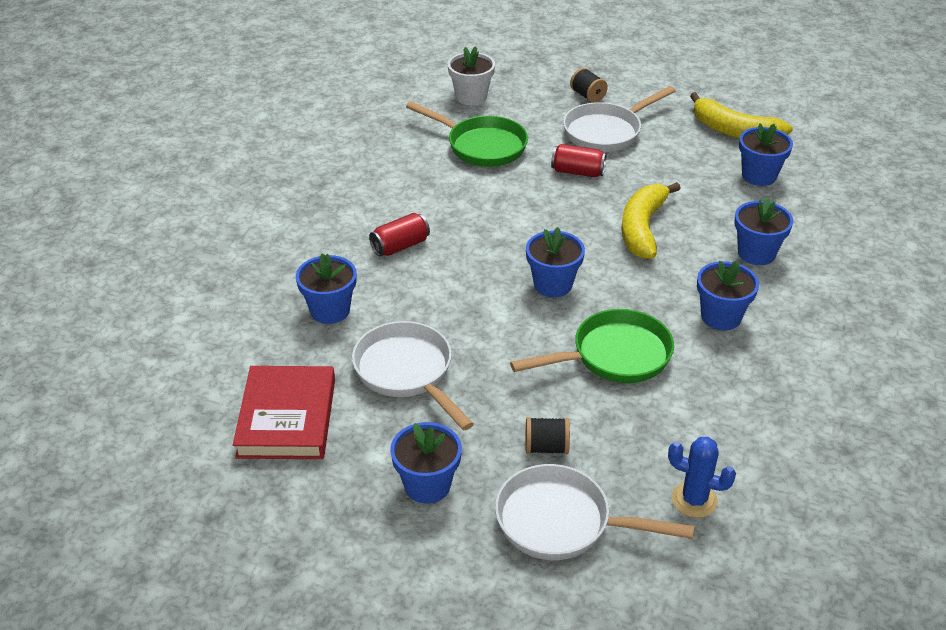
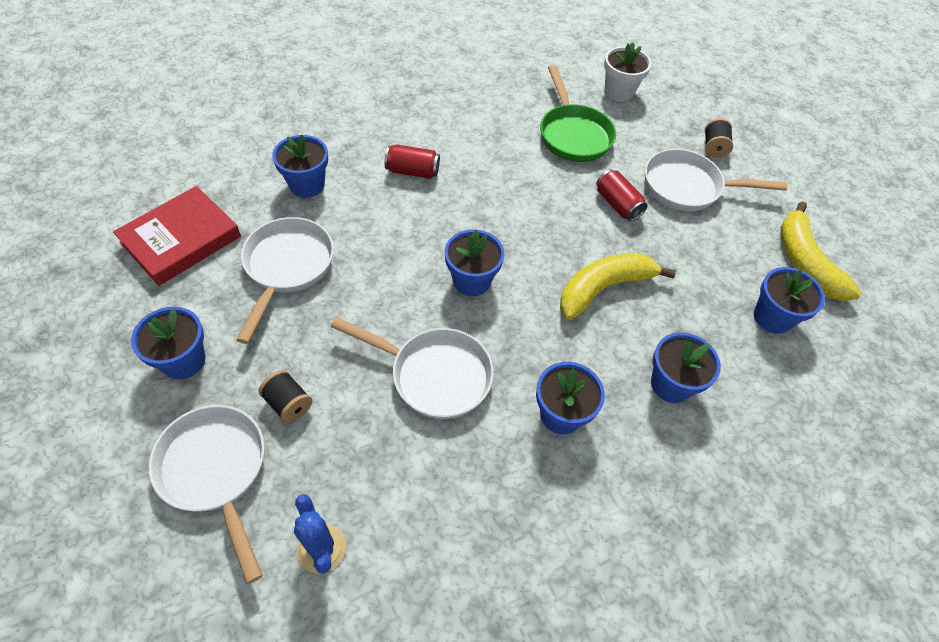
camera: 40 degrees right, 15 degrees up
green pan [510,309,674,383] -> white pan [331,317,494,419]

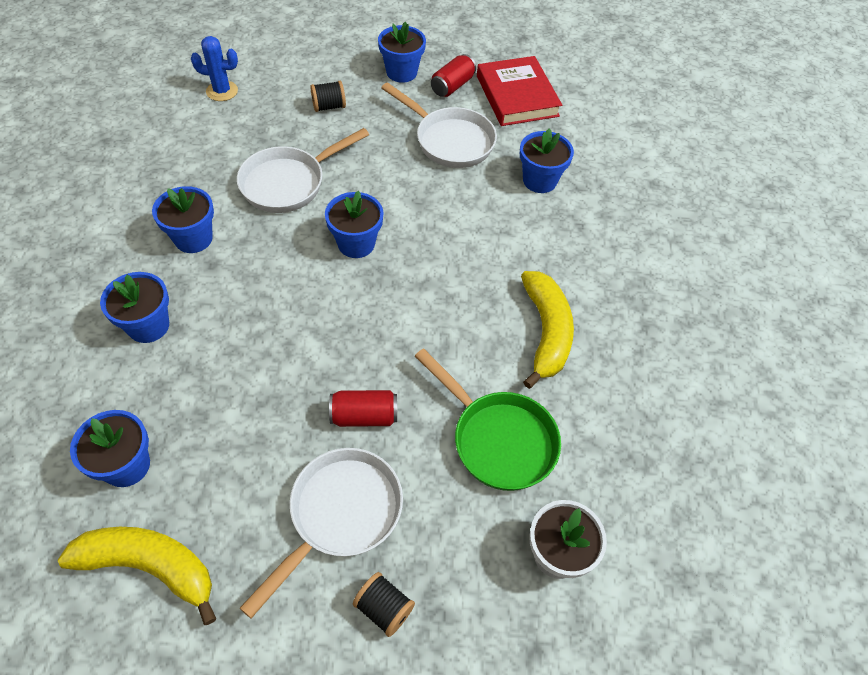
camera: 120 degrees right, 0 degrees up
white pan [149,405,265,584] -> none
red can [385,144,440,179] -> red can moved to [431,54,476,97]
green pan [540,65,616,162] -> green pan turned 150 degrees counterclockwise [415,348,561,491]
yellow banana [560,253,676,320] -> yellow banana moved to [521,271,574,389]

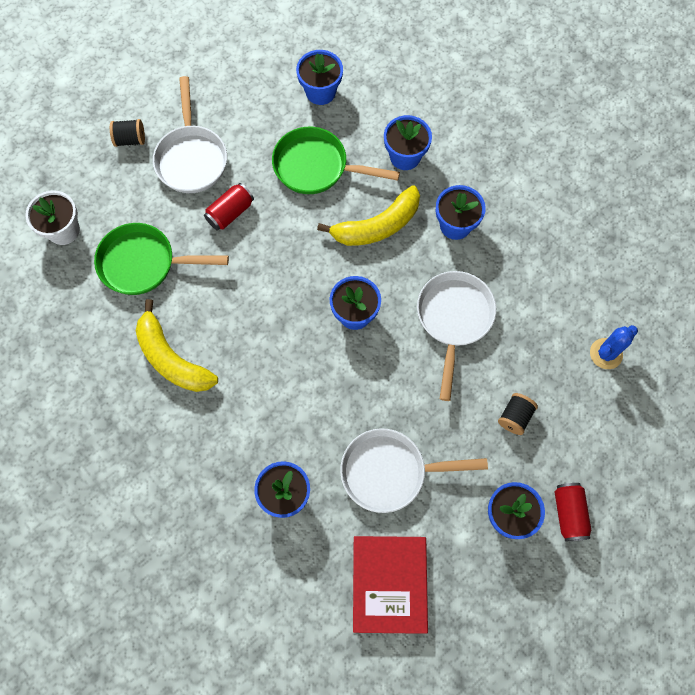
camera: 140 degrees right, 15 degrees up
yellow banana [58,527,216,625] -> yellow banana moved to [317,185,420,246]
red can [431,54,476,97] -> red can moved to [555,483,591,541]
red book [477,56,562,126] -> red book turned 60 degrees clockwise [353,536,428,634]
none -> green pan [272,127,400,194]

